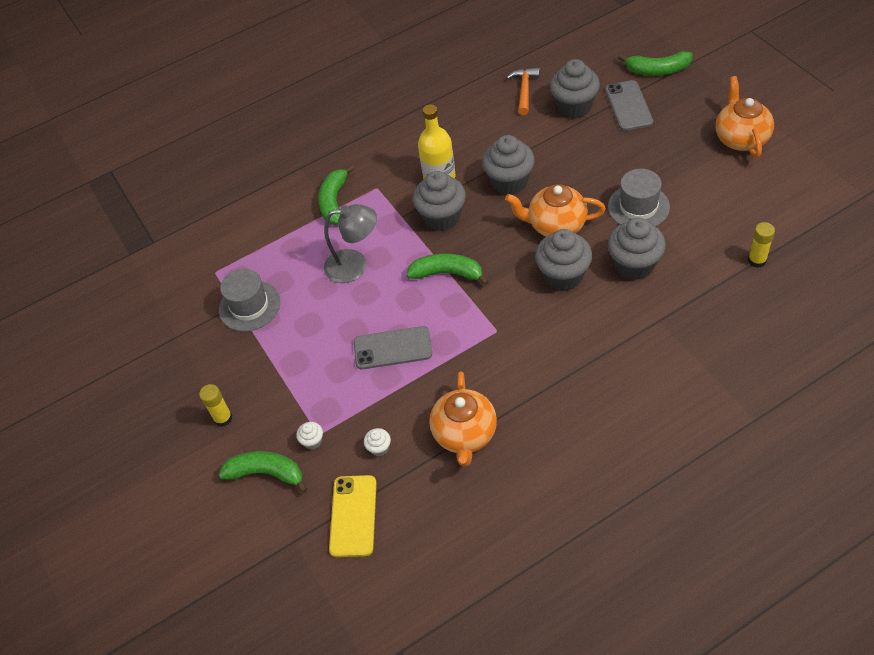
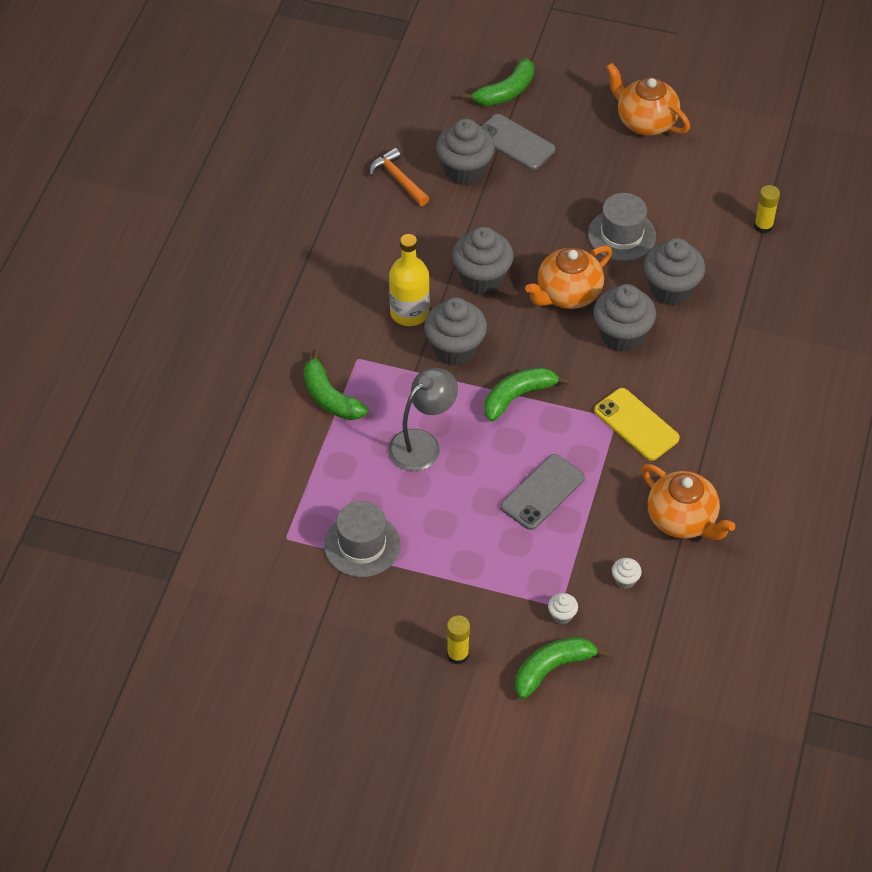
camera: 50 degrees left, 0 degrees up
yellow phone [329,475,377,557] -> yellow phone moved to [594,388,680,461]

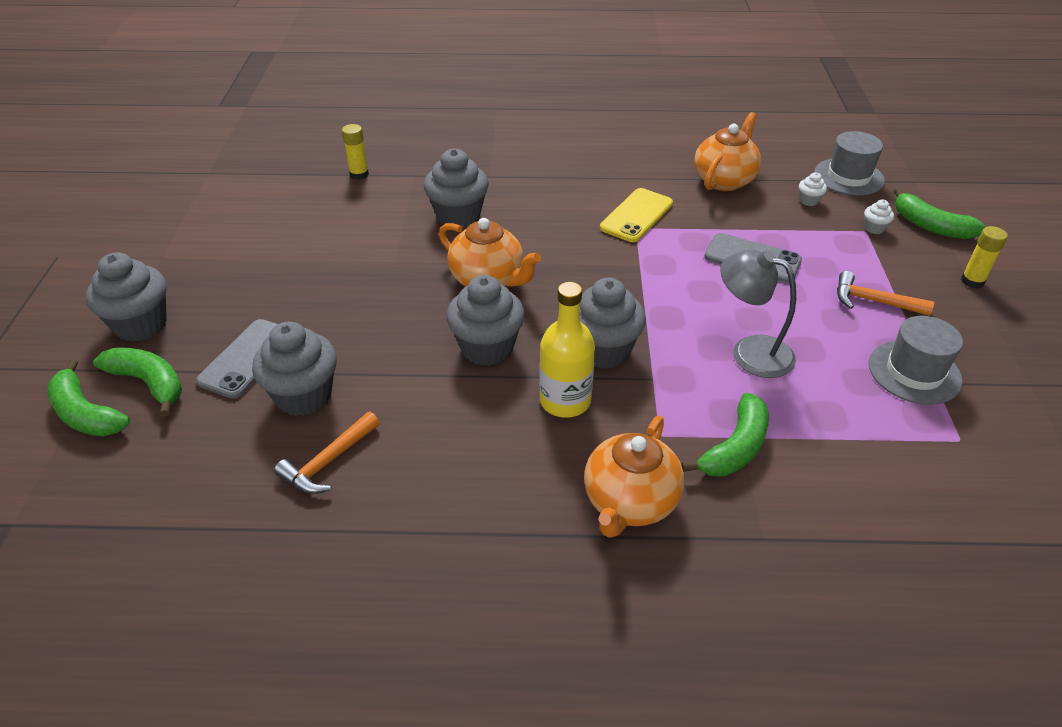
camera: 105 degrees left, 10 degrees down
green banana [484,367,569,422] -> green banana moved to [47,359,130,436]
grey hat [588,193,656,261] -> grey hat moved to [814,131,885,196]
grey cupcake [594,284,656,352] -> grey cupcake moved to [86,252,167,342]
orange teapot [606,63,690,136] -> orange teapot moved to [584,416,684,538]
none -> orange hammer [837,271,934,316]

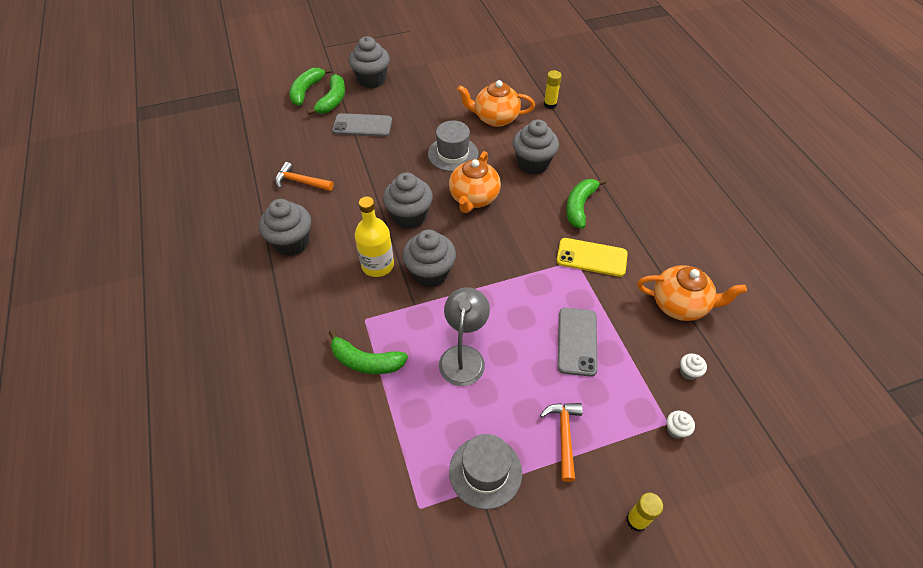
camera: 70 degrees right, 10 degrees up
grey cupcake [252,322,337,416] -> grey cupcake moved to [259,199,311,256]
orange teapot [584,416,684,538] -> orange teapot moved to [457,80,535,127]
grey hat [814,131,885,196] -> grey hat moved to [428,121,478,172]
green banana [894,188,986,239] -> green banana moved to [566,179,606,229]

